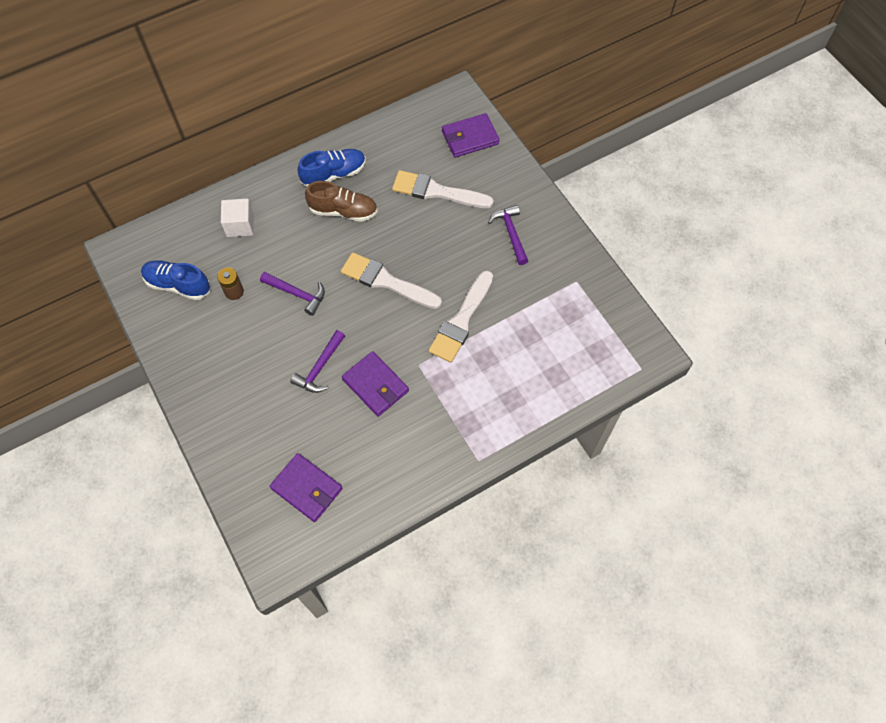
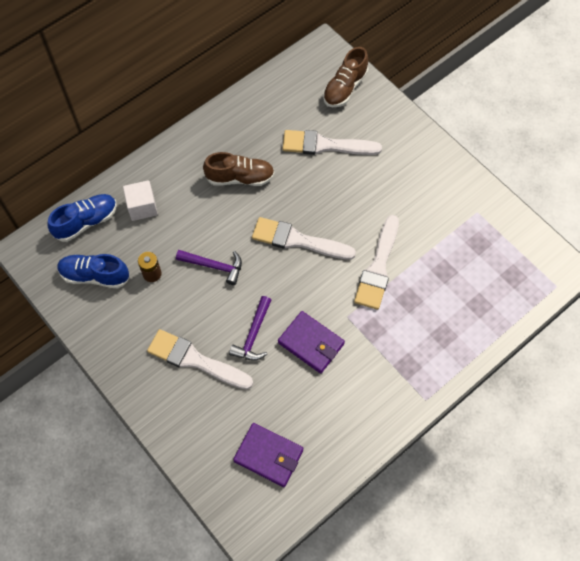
camera: 10 degrees left, 0 degrees up
blue shoe [298,149,366,187] -> blue shoe moved to [47,194,117,242]
purple wallet [442,113,500,157] -> brown shoe [323,47,369,107]
purple hammer [488,205,528,265] -> none
none -> white brush [147,329,253,390]

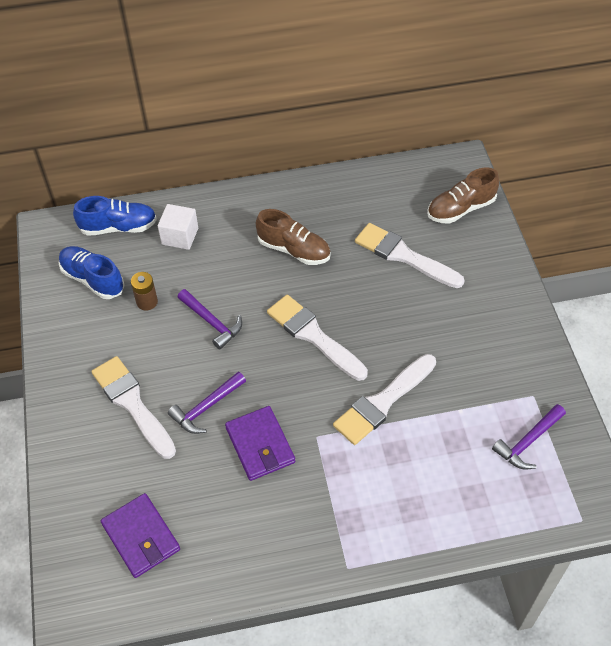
camera: 30 degrees right, 10 degrees down
none -> purple hammer [492,404,566,470]

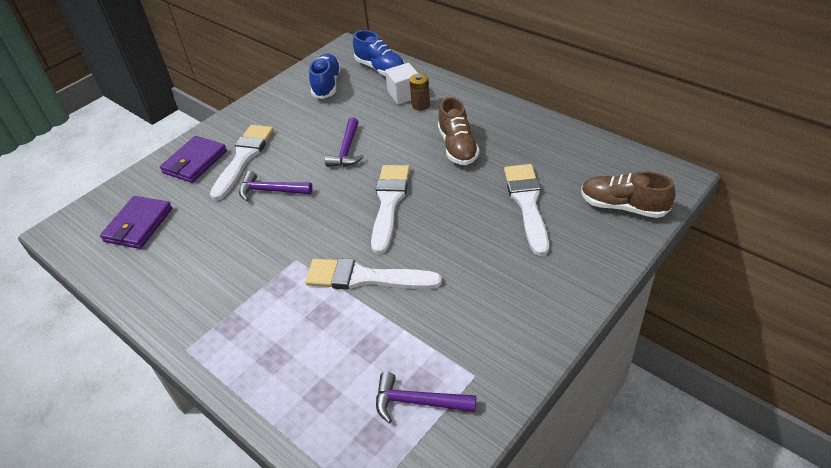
camera: 55 degrees right, 10 degrees down
brown battery [131,272,158,311] -> brown battery moved to [409,74,430,111]
purple wallet [225,406,295,481] -> purple wallet moved to [160,136,227,183]

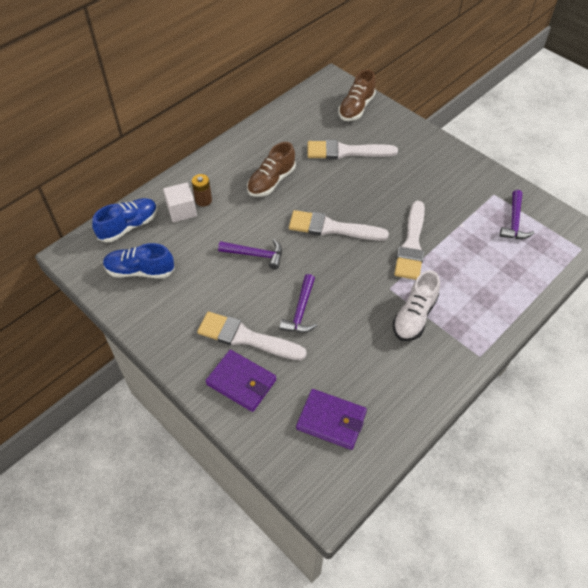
camera: 90 degrees left, 10 degrees up
brown shoe [438,97,480,165] -> brown shoe turned 135 degrees clockwise [247,142,296,197]
none -> white shoe [393,270,440,341]

